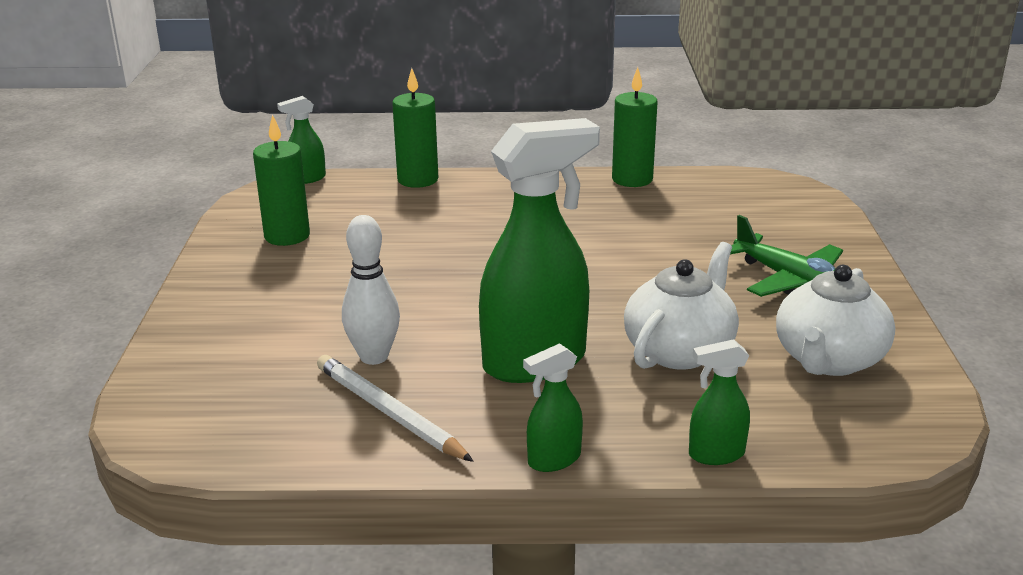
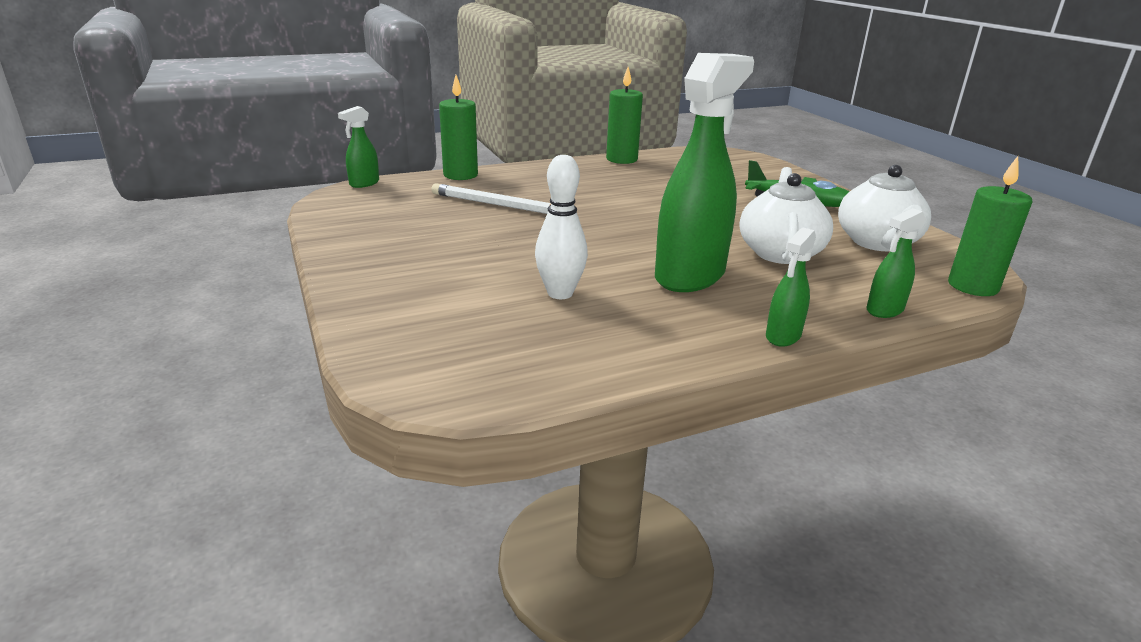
camera: 25 degrees left, 0 degrees up
green candle [253,114,310,246] -> green candle moved to [948,156,1032,296]
white pencil [317,355,474,462] -> white pencil moved to [431,183,551,214]

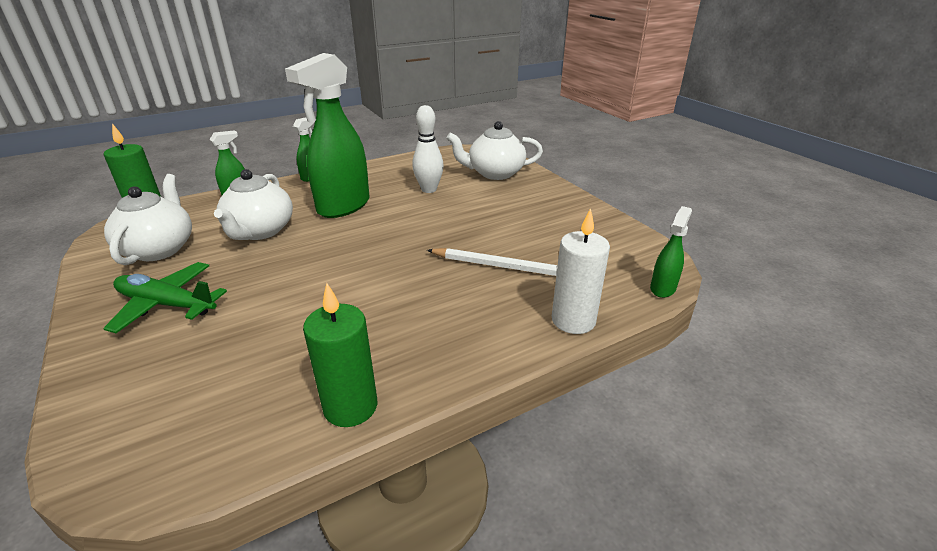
camera: 175 degrees right, 5 degrees up
green candle [439,75,478,180] -> white candle [552,208,610,334]
none -> white teapot [447,121,543,180]

